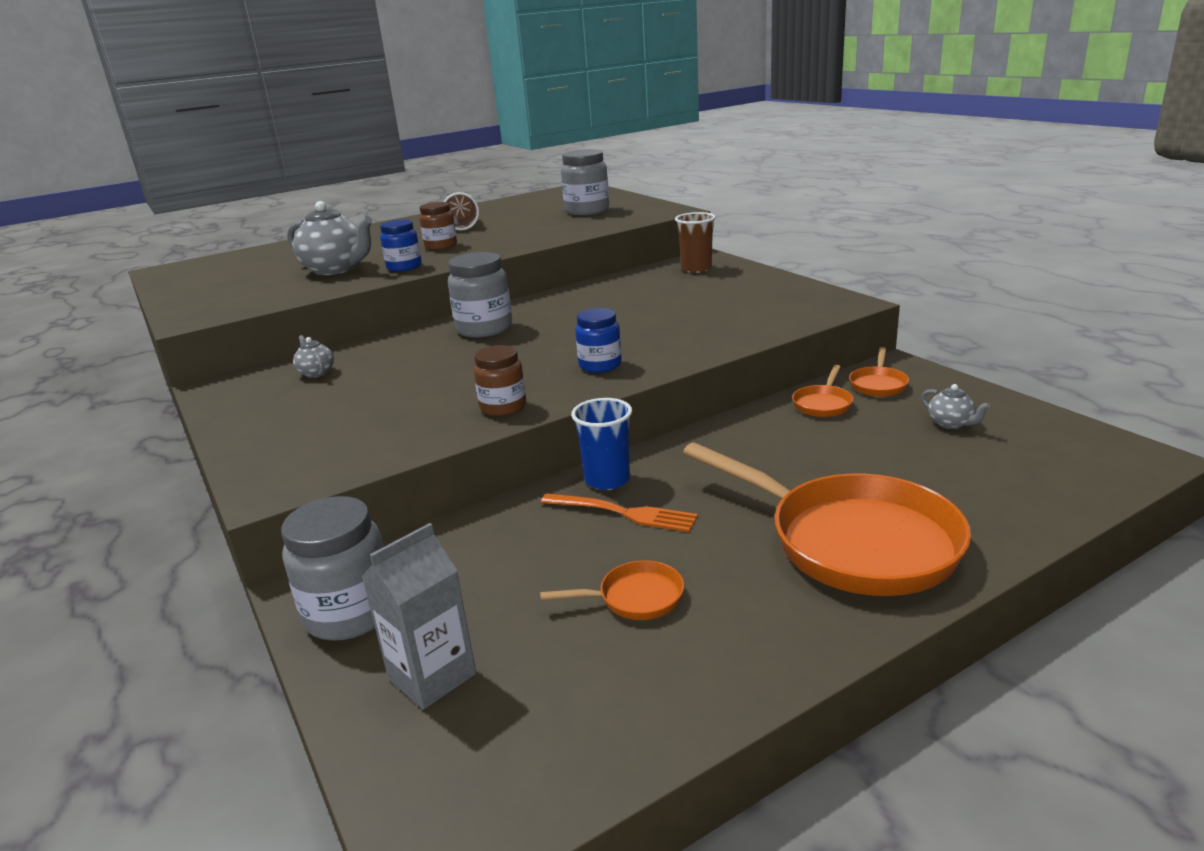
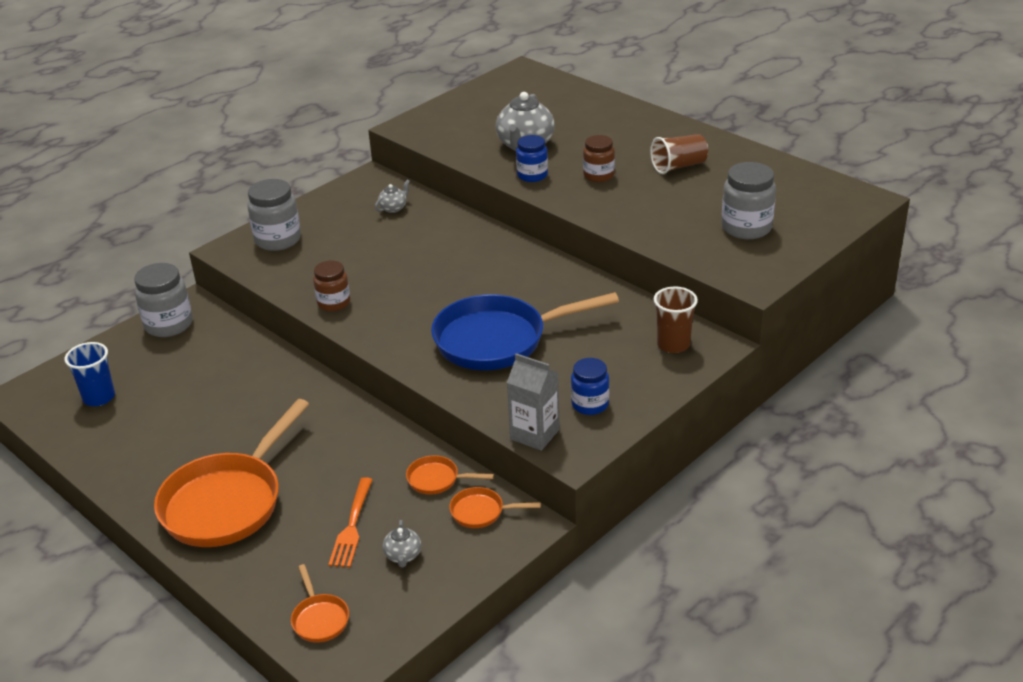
camera: 75 degrees right, 10 degrees up
grey carton [362,523,476,710] -> grey carton moved to [507,353,560,451]
grey jar [448,252,512,338] -> grey jar moved to [247,179,301,251]
orange pan [540,560,684,620] -> orange pan moved to [291,564,349,643]
orange fork [541,493,698,532] -> orange fork moved to [328,477,373,567]
blue cup [571,398,632,490] -> blue cup moved to [65,342,115,406]
blue jar [575,308,622,373] -> blue jar moved to [571,358,609,415]
grey teapot [921,384,991,429] -> grey teapot turned 45 degrees counterclockwise [383,520,421,568]
none -> blue pan [431,292,619,370]

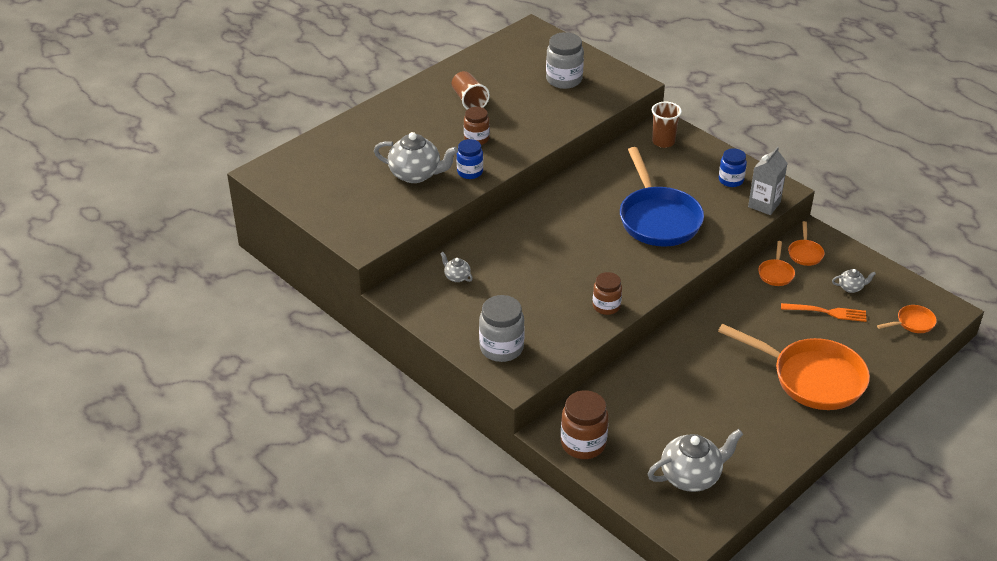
camera: 90 degrees left, 5 degrees up
blue cup [65,342,115,406] -> grey teapot [648,429,743,492]
grey jar [134,263,193,337] -> brown jar [561,390,609,459]

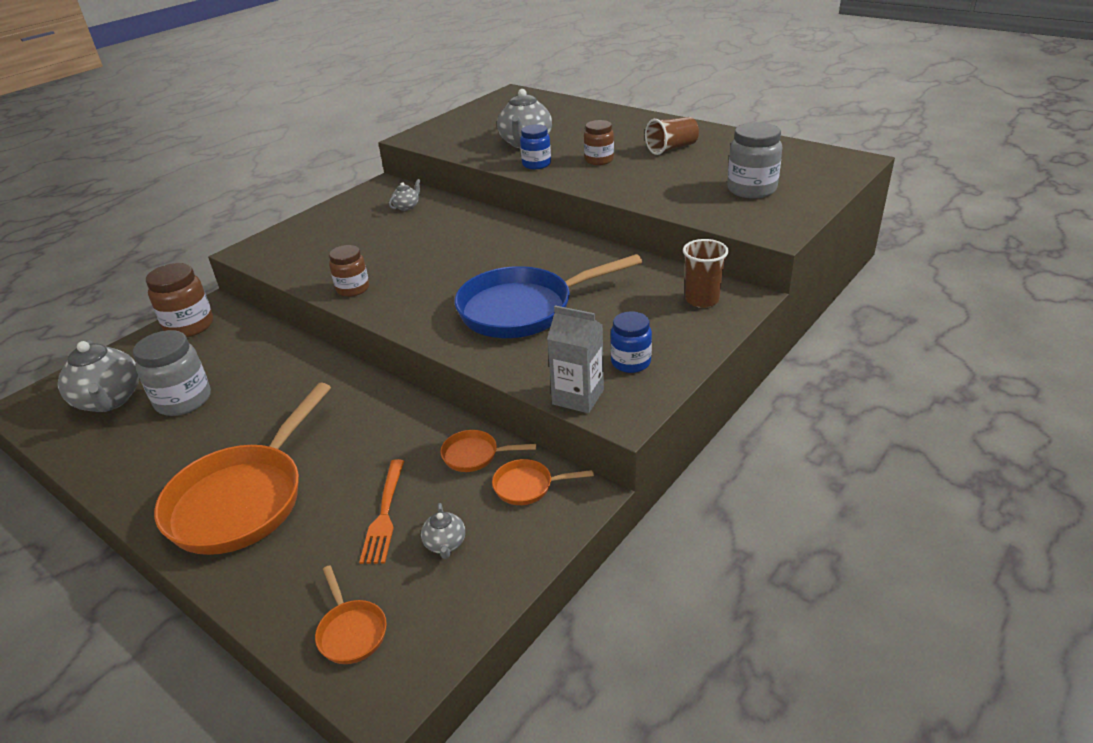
camera: 85 degrees right, 5 degrees down
grey jar [479,295,525,362] -> grey jar moved to [133,330,211,416]

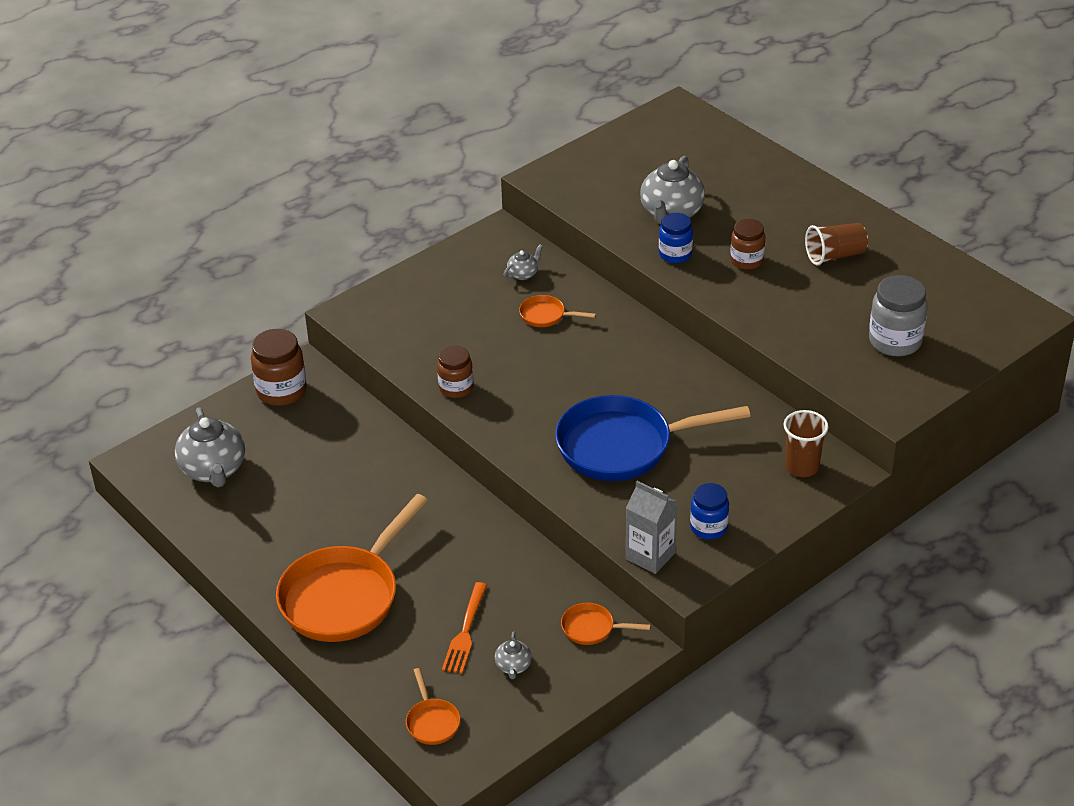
camera: 10 degrees right, 5 degrees up
grey jar [133,330,211,416] -> none
orange pan [440,430,537,472] -> orange pan moved to [519,295,596,327]

